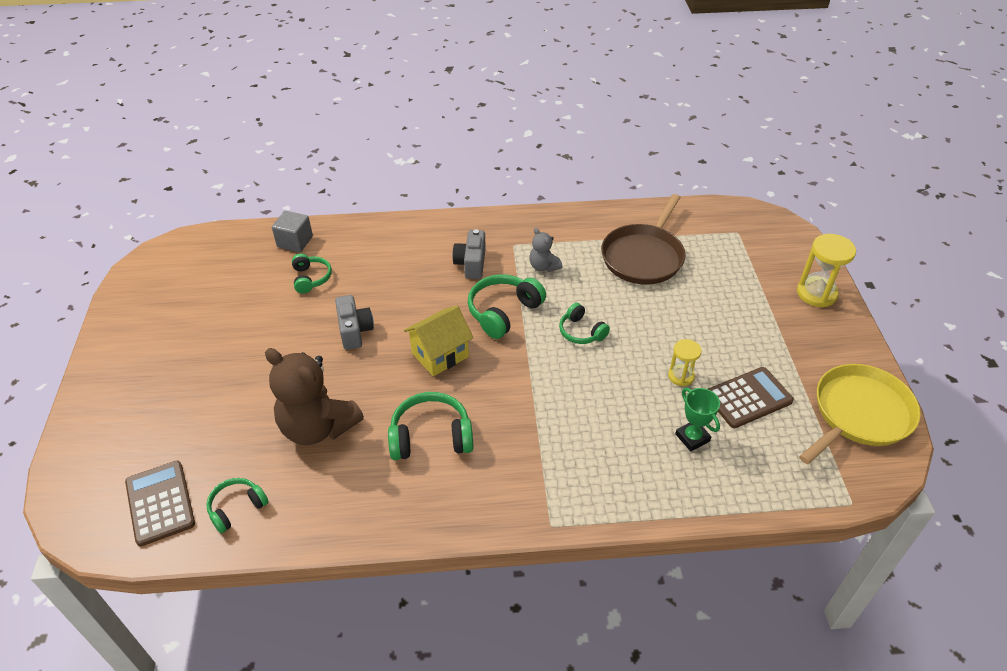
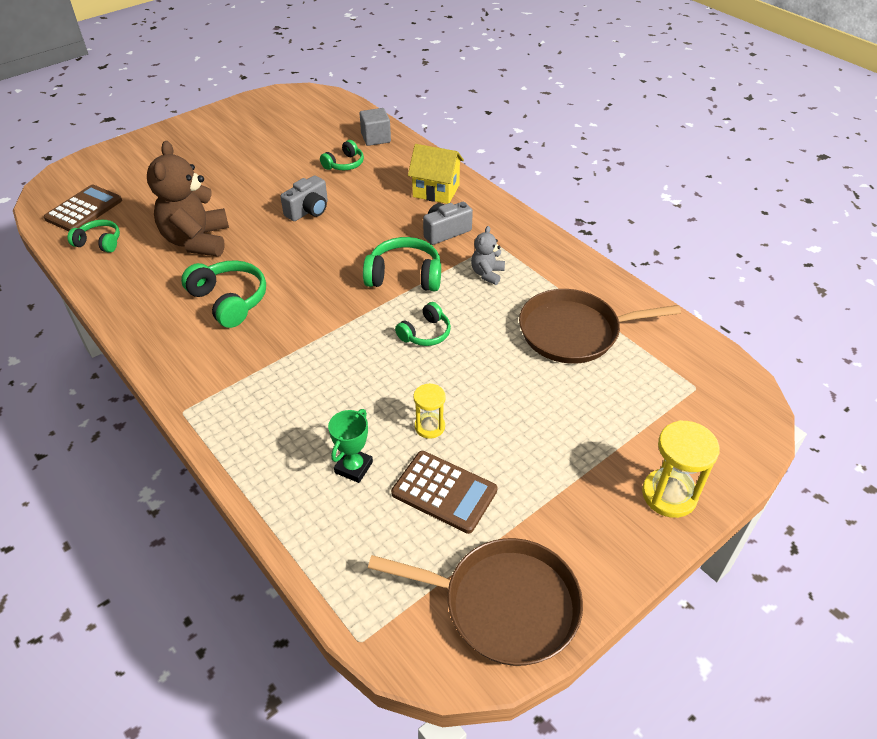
camera: 55 degrees right, 0 degrees up
yellow house [404,305,473,376] -> yellow house moved to [408,144,464,204]
green headphones [559,303,610,344] -> green headphones turned 150 degrees counterclockwise [395,302,451,346]
yellow pan [799,364,921,464] -> brown pan [368,538,583,666]

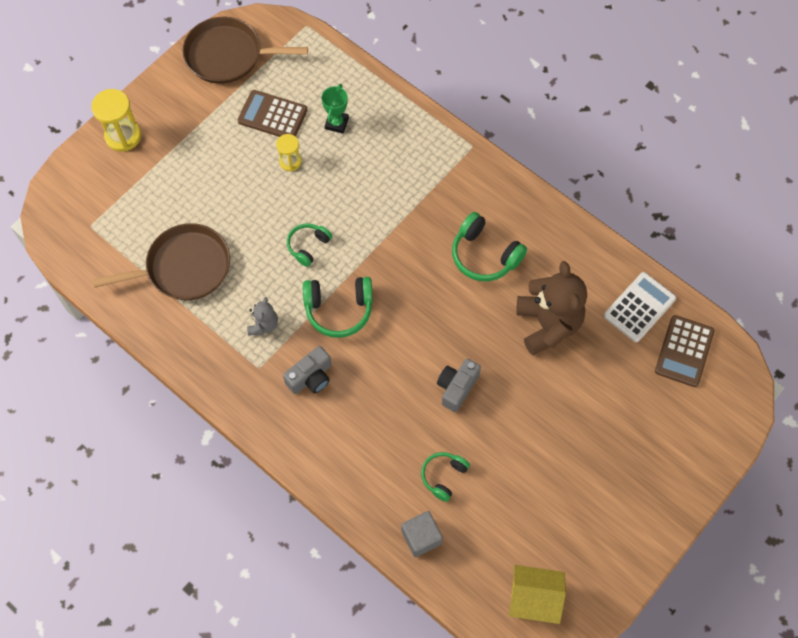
camera: 170 degrees right, 20 degrees up
green headphones [67,220,120,253] -> white calculator [604,272,676,342]
yellow house [408,144,464,204] -> yellow house moved to [509,565,566,624]

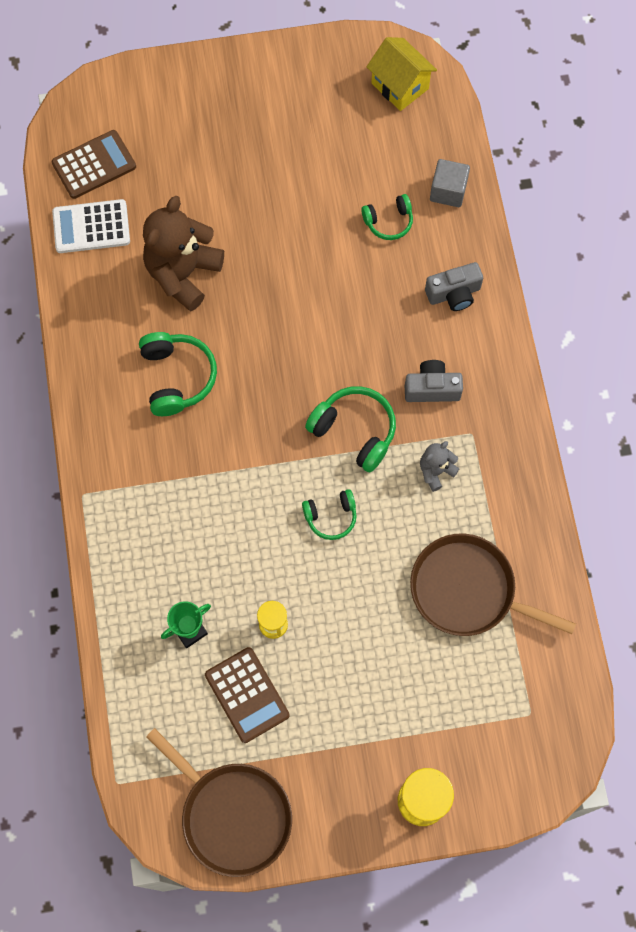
camera: 140 degrees left, 5 degrees up
grey camera [437,358,481,412] -> grey camera moved to [425,262,483,311]

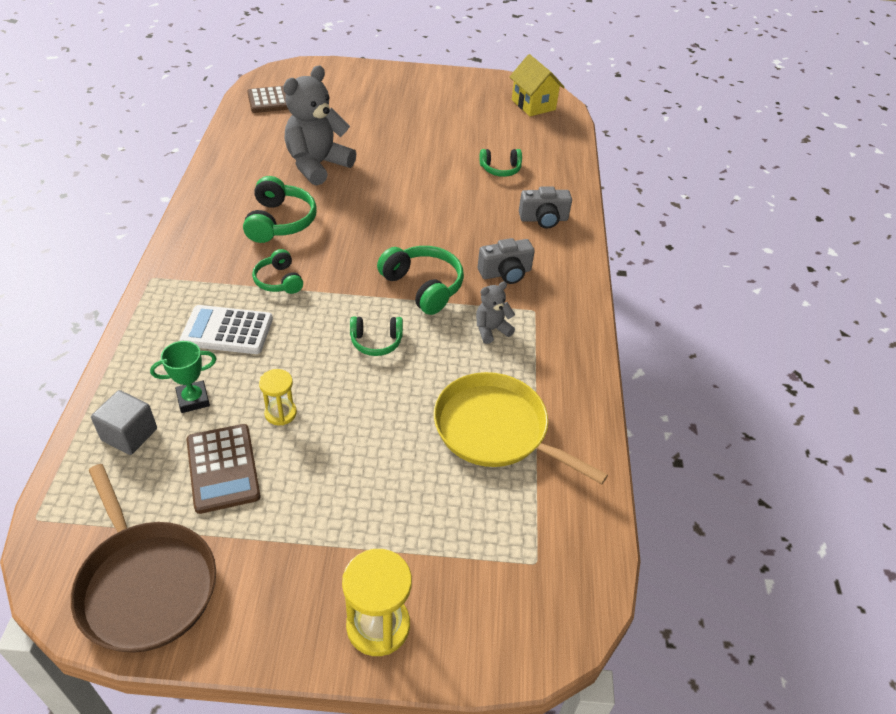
camera: 10 degrees right, 25 degrees down
white calculator [52,199,130,253] -> white calculator moved to [180,305,273,354]
brown teddy bear [143,196,224,311] -> grey teddy bear [283,66,356,186]
grey camera [405,360,463,402] -> grey camera turned 150 degrees clockwise [478,238,535,284]
brown pan [410,533,576,636] -> yellow pan [434,372,608,484]
grey cube [430,159,470,207] -> grey cube moved to [91,390,157,455]
none -> green headphones [252,249,303,294]

